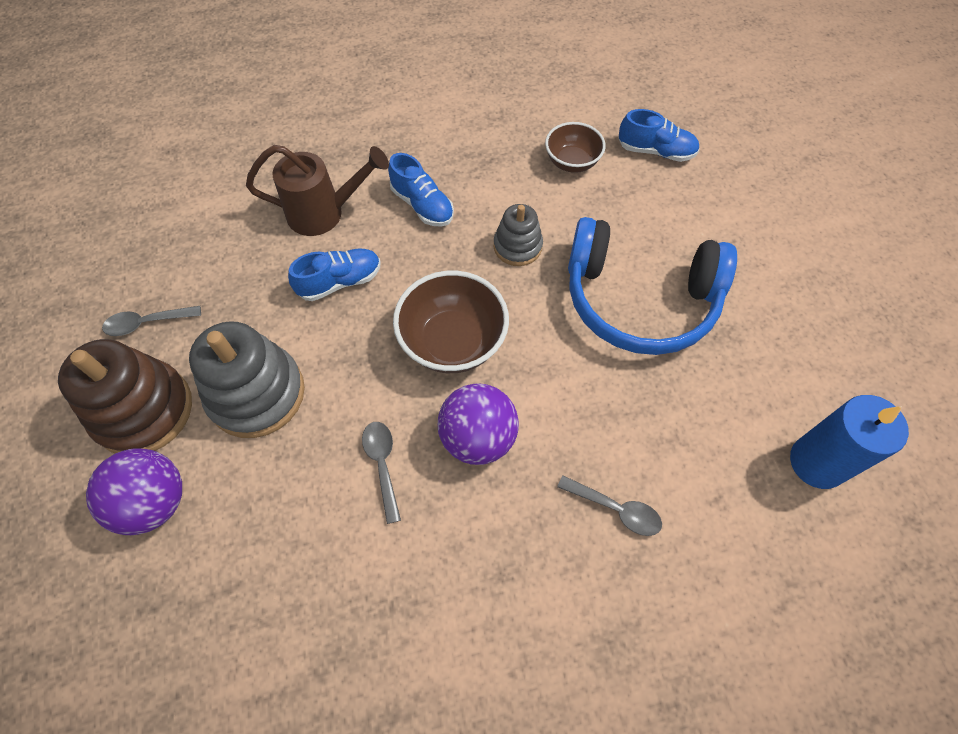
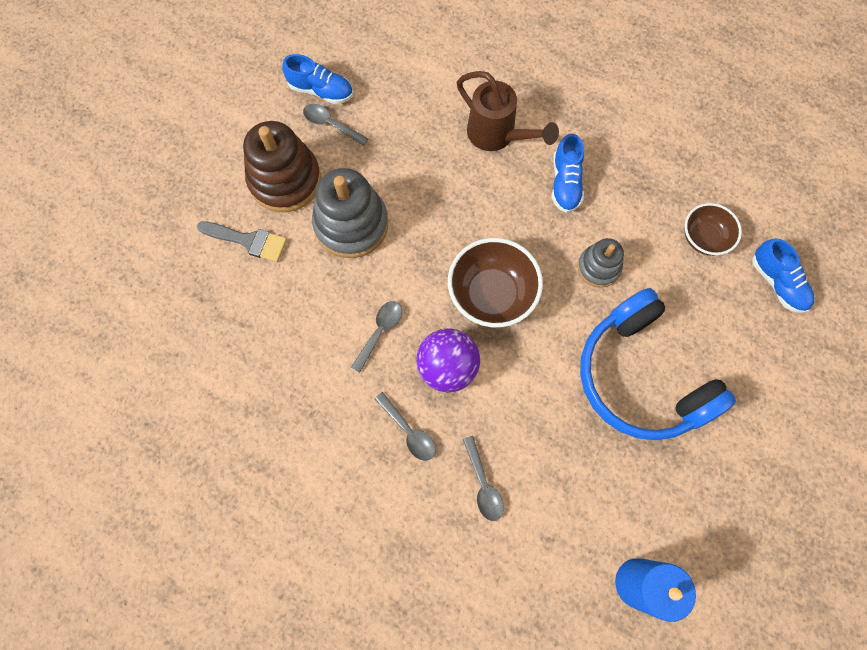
camera: 45 degrees right, 10 degrees up
purple ball [86,448,182,535] -> grey brush [197,221,287,262]
blue shoe [288,248,380,301] -> blue shoe moved to [282,54,353,104]
none -> grey spoon [374,392,435,461]

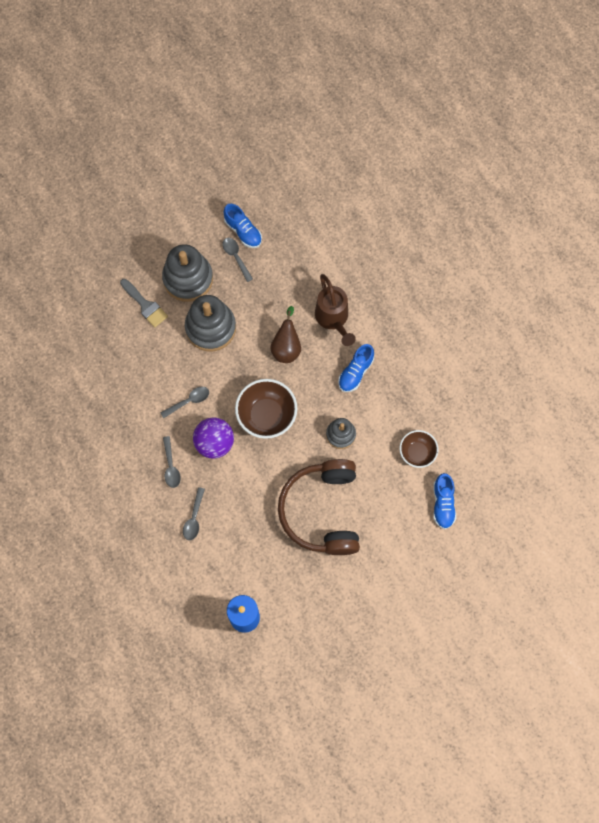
camera: 30 degrees right, 0 degrees up
brown stacking toy [243,121,321,212] -> grey stacking toy [162,244,213,302]
blue headphones [580,288,736,440] -> brown headphones [278,459,360,555]
none -> brown pear [270,306,301,363]

